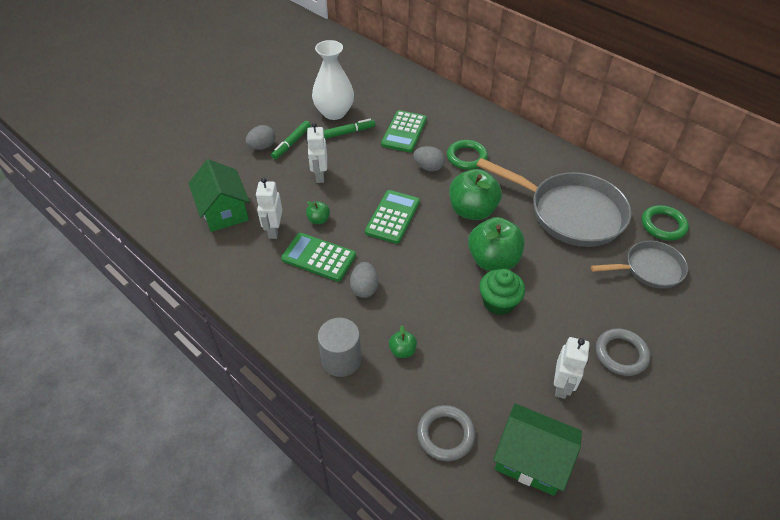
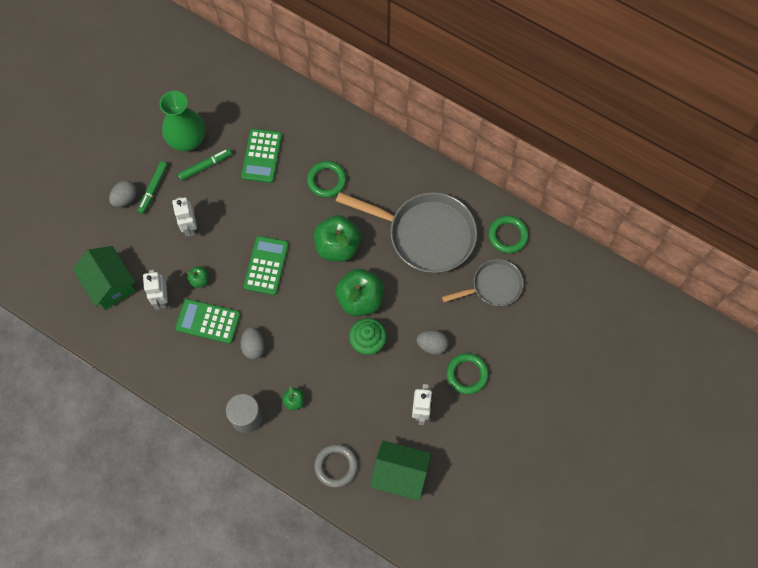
camera: 10 degrees left, 20 degrees up
white vase [312,40,354,120] -> green vase [159,91,205,151]
grey egg [413,146,445,171] -> grey egg moved to [416,330,449,355]
grey ring [596,328,650,376] -> green ring [446,353,489,394]

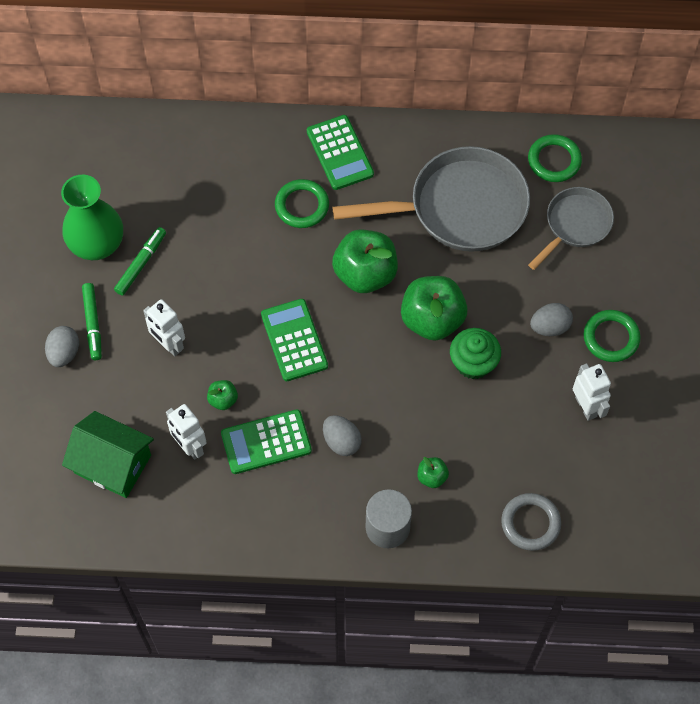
camera: 30 degrees left, 5 degrees down
green calculator [241,129,282,183] -> green calculator moved to [307,115,374,190]
green house [370,440,432,501] -> none

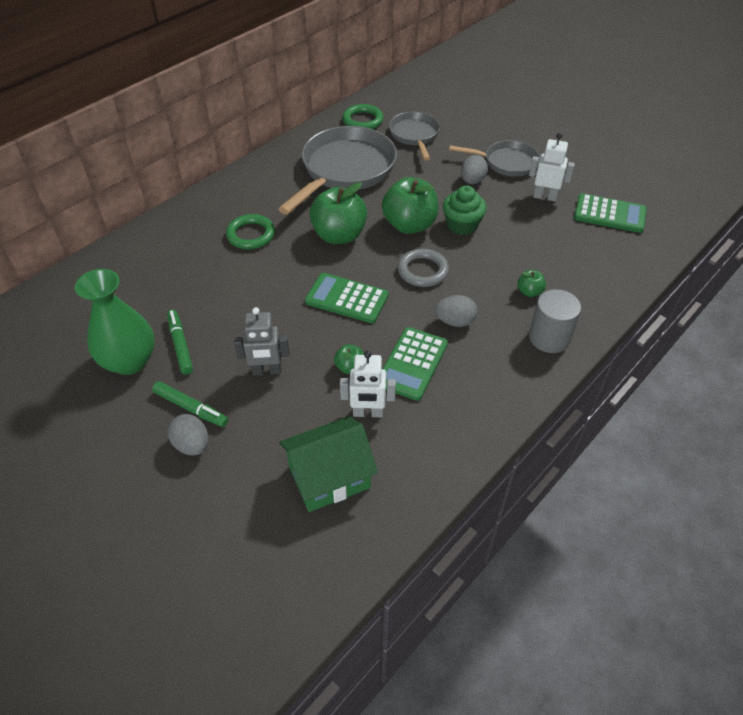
camera: 50 degrees left, 15 degrees down
white robot [143,299,185,357] -> grey robot [234,307,290,375]
green calculator [307,115,374,190] -> green calculator moved to [574,193,647,233]
grey ring [501,493,561,551] -> grey ring moved to [398,249,449,287]
green ring [584,310,641,362] -> grey pan [449,140,540,177]

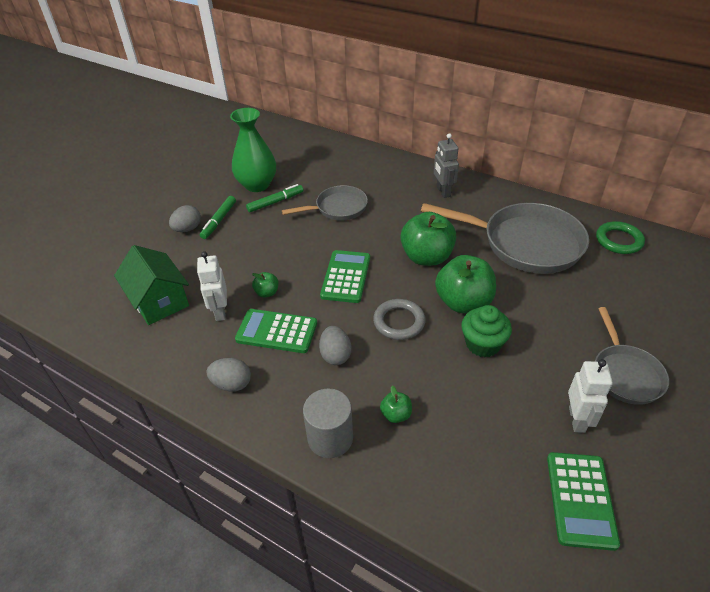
camera: 80 degrees right, 5 degrees down
green ring [226,214,275,249] -> none
grey robot [234,307,290,375] -> grey robot moved to [434,133,459,198]
grey pan [389,112,440,161] -> grey pan moved to [282,185,368,221]
grey egg [461,155,488,184] -> grey egg moved to [206,358,251,392]

